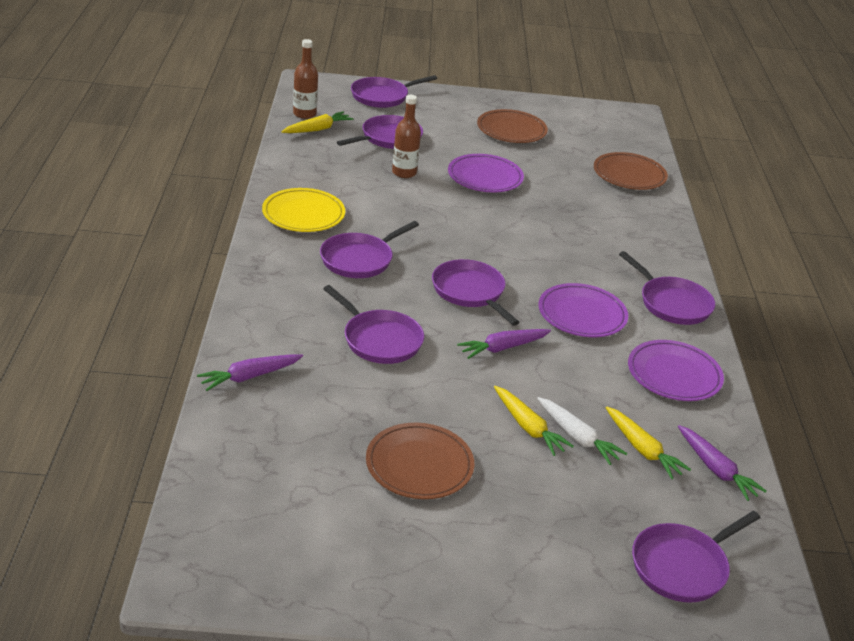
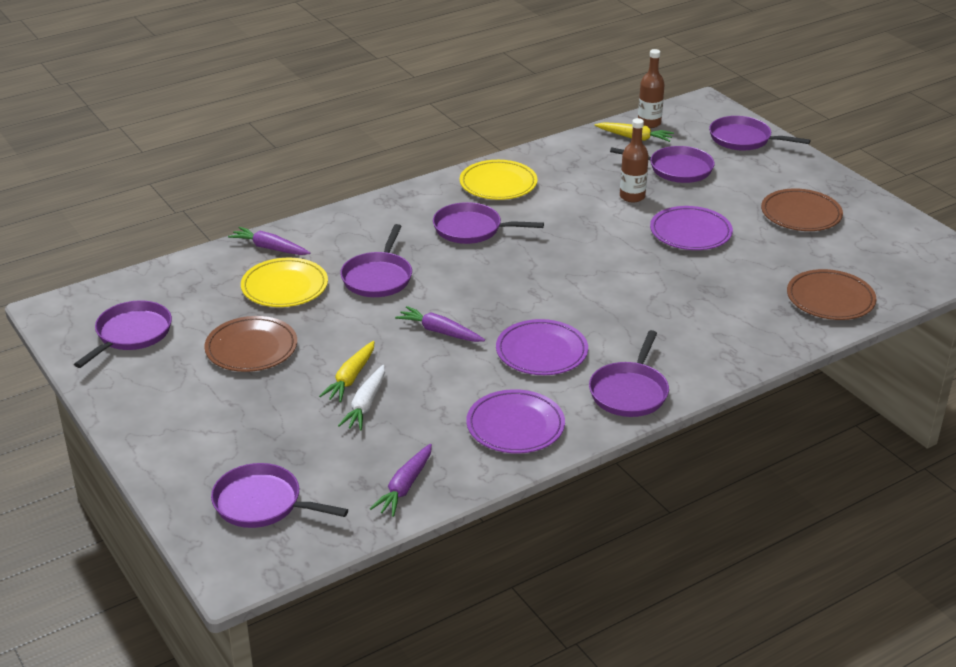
camera: 60 degrees right, 0 degrees up
purple pan [432,259,519,326] -> purple pan moved to [74,300,172,368]
yellow carrot [606,406,691,479] -> none
none -> yellow plate [241,258,328,307]

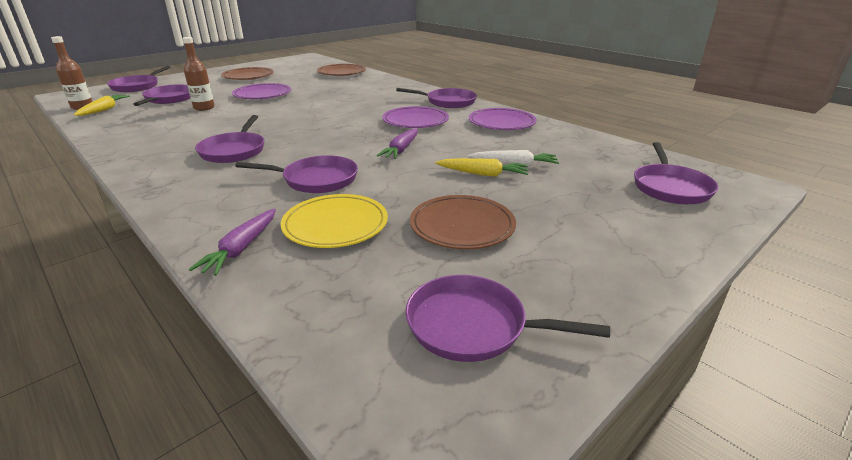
camera: 100 degrees left, 5 degrees down
purple carrot [370,444,432,517] -> none
yellow plate [460,160,537,200] -> none

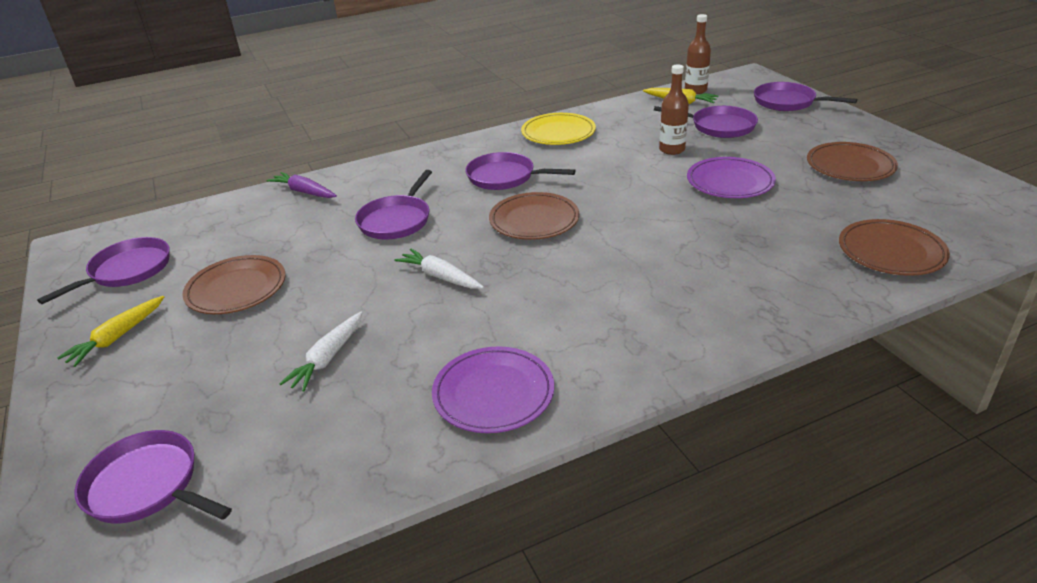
camera: 110 degrees right, 5 degrees up
yellow plate [281,194,388,248] -> yellow plate moved to [521,113,596,145]
purple carrot [377,128,418,159] -> white carrot [394,249,484,289]
purple plate [382,106,449,128] -> none
purple pan [396,88,477,108] -> none
yellow carrot [435,158,528,177] -> yellow carrot moved to [57,296,164,367]
none -> brown plate [489,192,579,240]

